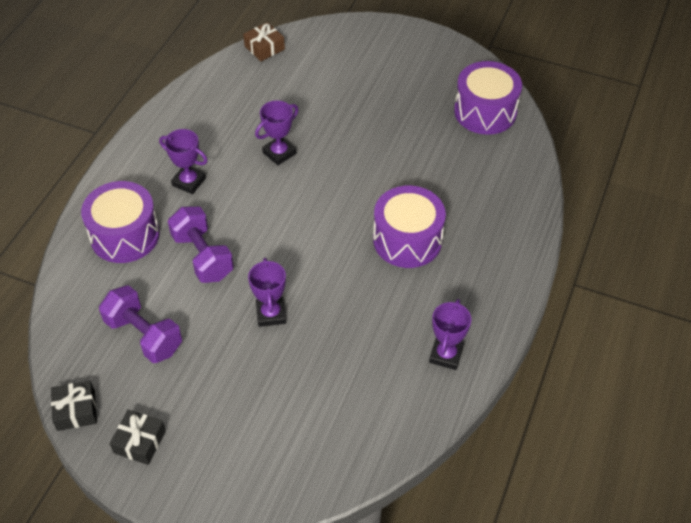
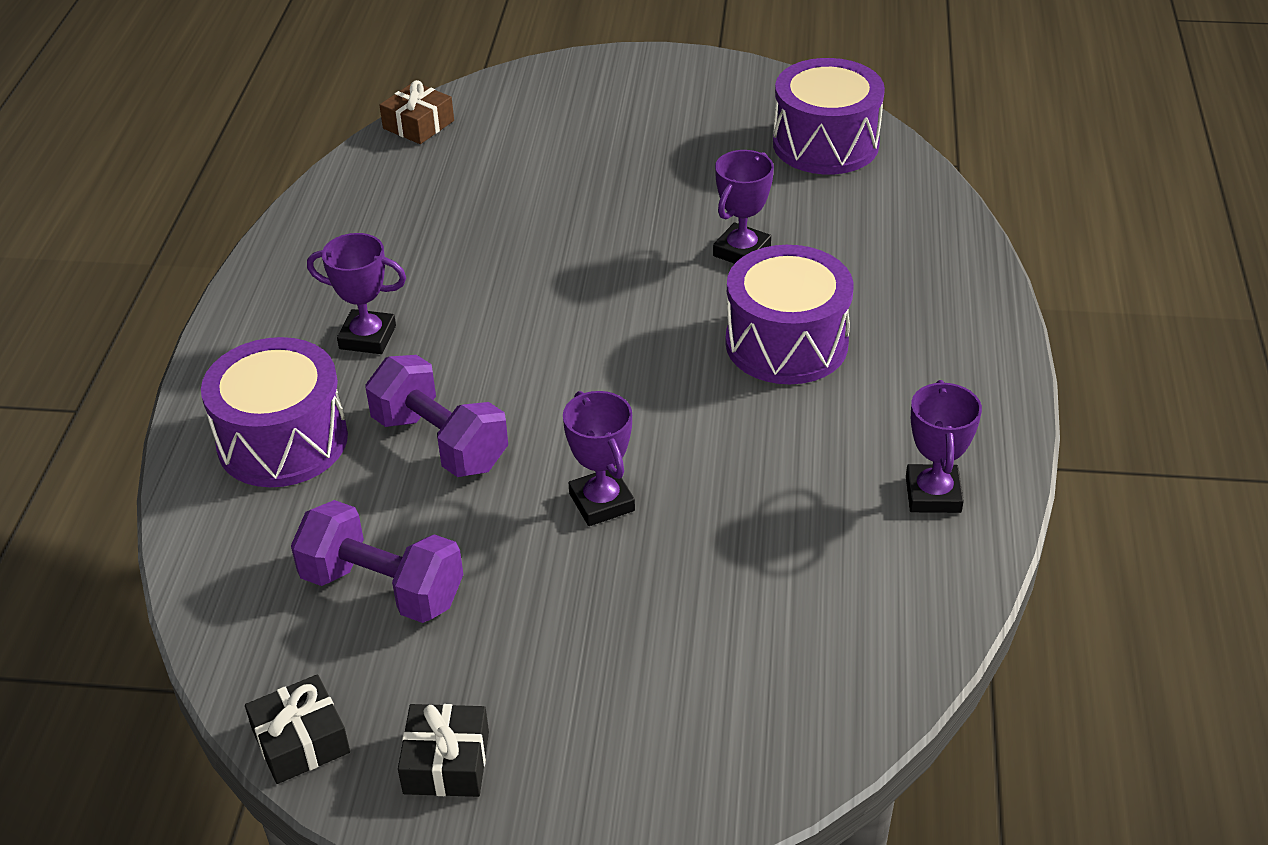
camera: 15 degrees left, 10 degrees down
purple trophy [255,100,299,165] -> purple trophy moved to [713,150,774,264]

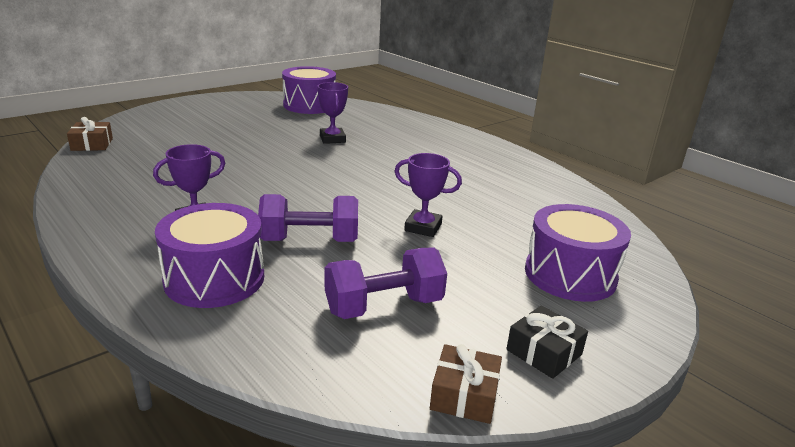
camera: 50 degrees left, 15 degrees down
black gift [245,674,350,784] -> brown gift [430,344,502,424]
purple drum [725,245,854,384] -> purple drum moved to [525,204,631,302]
purple trophy [906,380,982,513] -> none

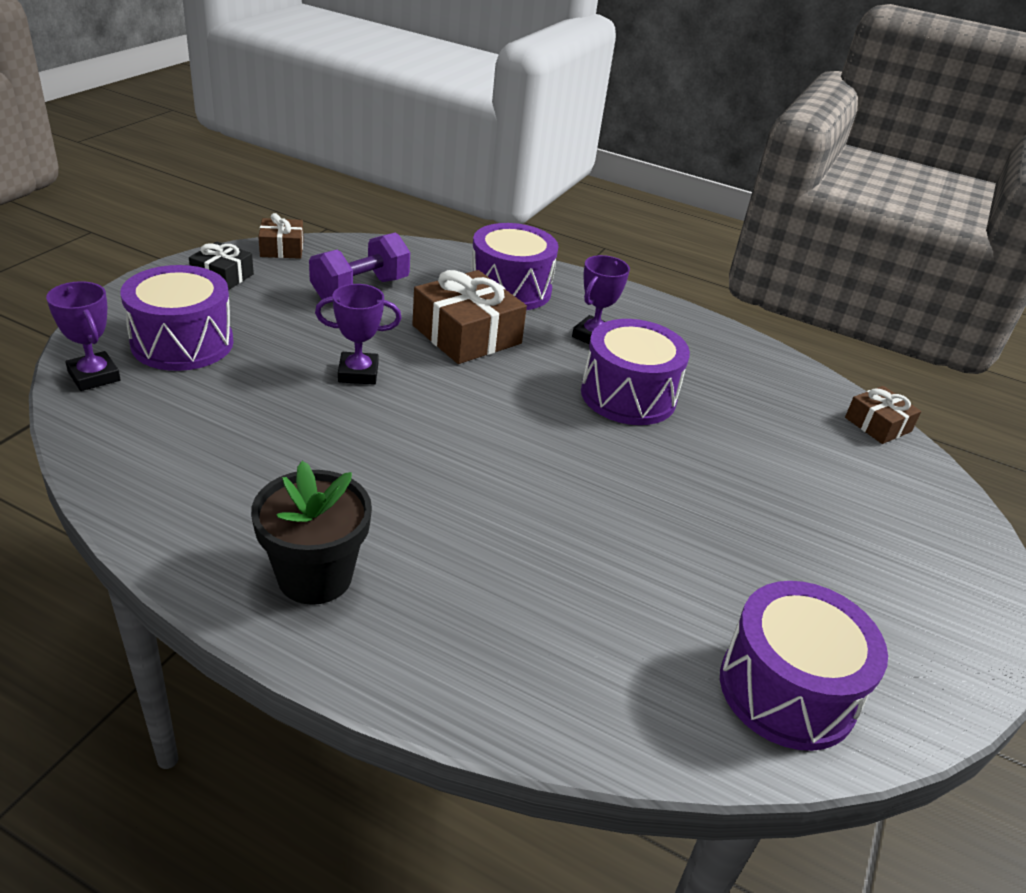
camera: 155 degrees right, 10 degrees up
purple dumbbell [258,194,358,242] -> brown gift [412,270,527,364]
purple trophy [318,82,348,144] -> purple trophy moved to [46,281,121,391]
none -> black flower pot [251,461,372,605]
none -> purple drum [581,319,690,425]

